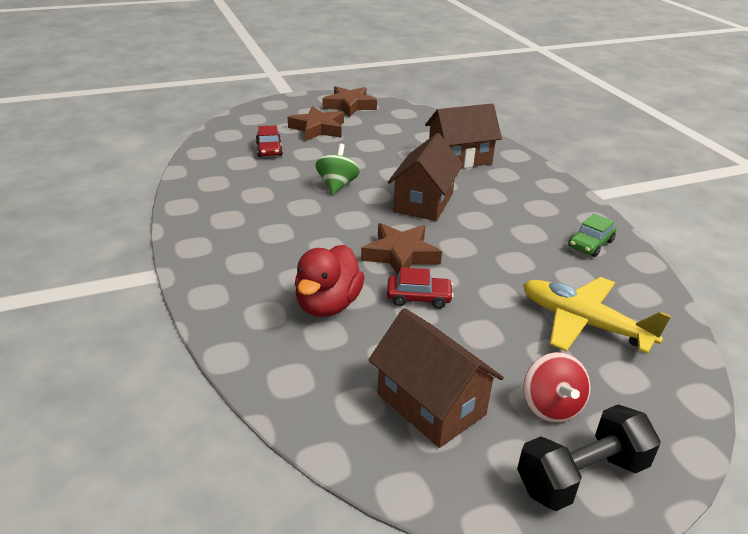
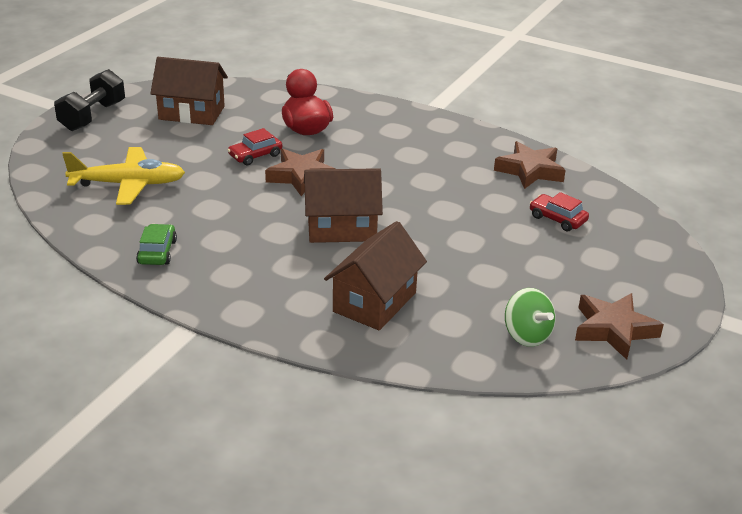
camera: 140 degrees right, 0 degrees up
brown star [288,106,344,141] -> brown star moved to [494,141,566,189]
green spinning top [315,144,360,194] -> green spinning top moved to [505,288,556,347]
brown house [387,133,463,221] -> brown house turned 75 degrees counterclockwise [304,168,383,243]
red spinning top [524,352,591,423] -> none

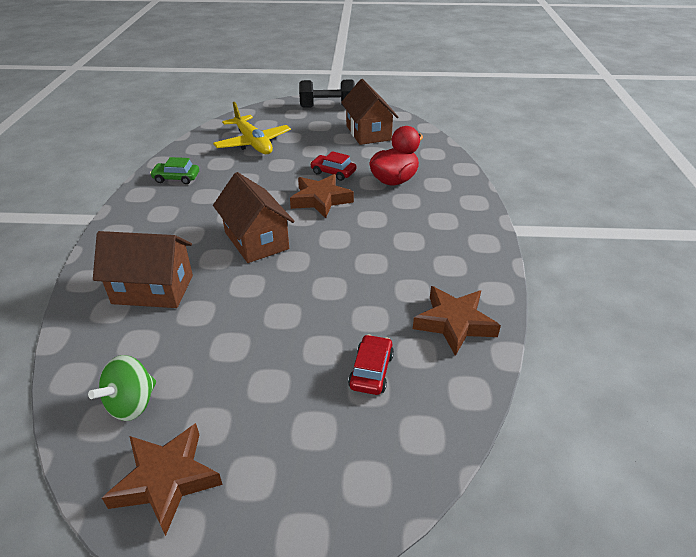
camera: 65 degrees right, 5 degrees up
green car [136,224,177,265] -> green car turned 150 degrees counterclockwise [150,157,199,184]

